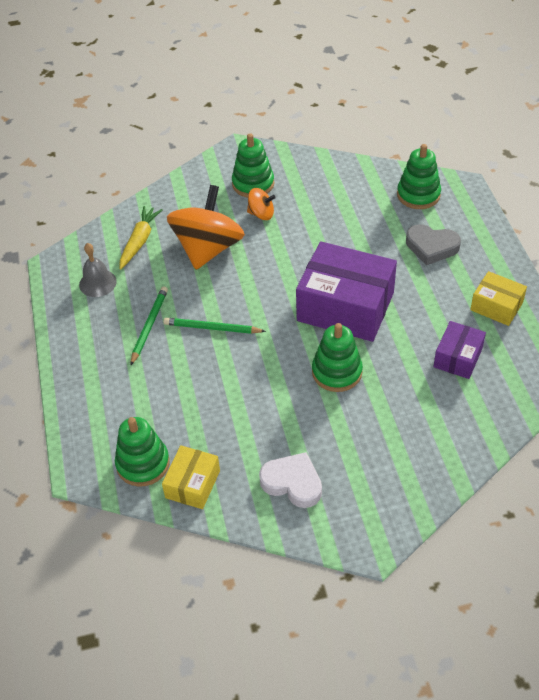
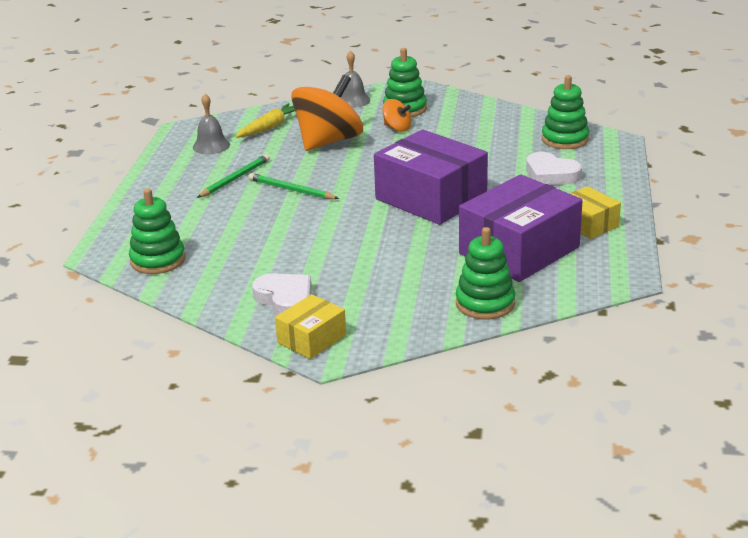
camera: 20 degrees right, 20 degrees down
yellow box [162,445,220,509] -> yellow box moved to [275,294,346,359]
green stacking toy [312,323,363,392] -> green stacking toy moved to [456,227,515,319]
grey heart [406,224,461,265] -> white heart [526,152,582,185]
purple box [433,321,486,379] -> purple box [459,174,583,282], size x1.94
none -> grey bell [341,51,370,108]

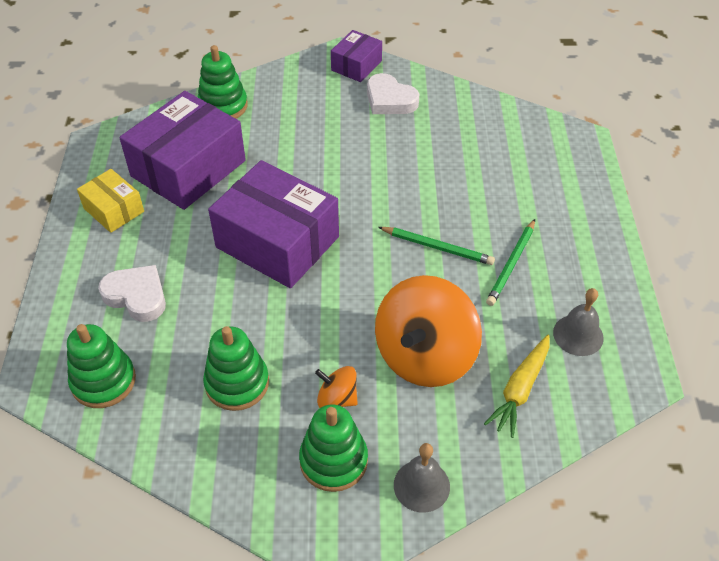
camera: 170 degrees right, 20 degrees up
green stacking toy [129,188,185,274] -> green stacking toy moved to [203,326,269,411]
yellow box [275,294,346,359] -> purple box [331,30,382,82]

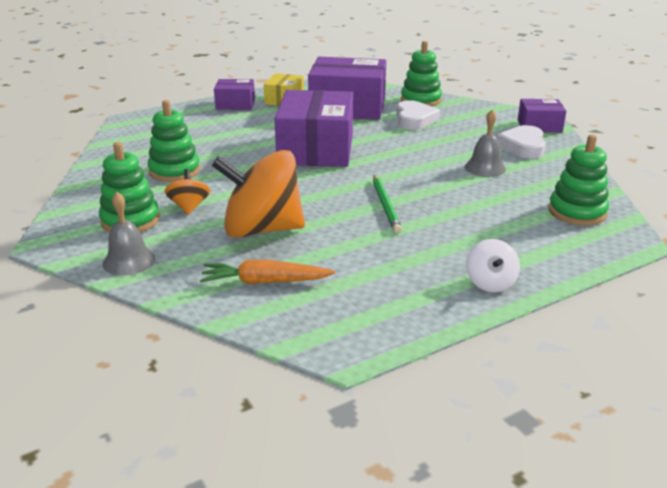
camera: 60 degrees right, 20 degrees down
green stacking toy [67,324,136,408] -> green stacking toy moved to [548,135,609,226]
white heart [98,265,166,322] -> white heart moved to [396,100,440,130]
yellow carrot [484,334,549,438] -> orange carrot [200,260,335,284]
green pencil [486,219,535,306] -> none
grey bell [553,288,604,356] -> grey bell moved to [465,109,506,177]
none -> purple box [214,79,255,110]
none -> white spinning top [466,239,520,292]

